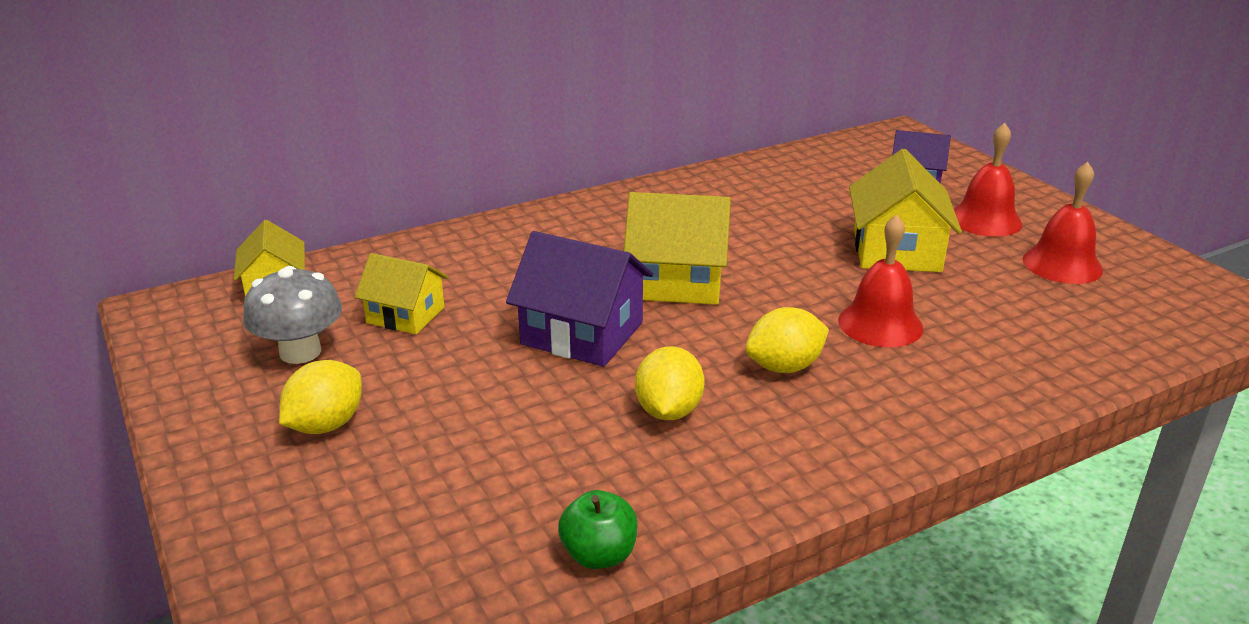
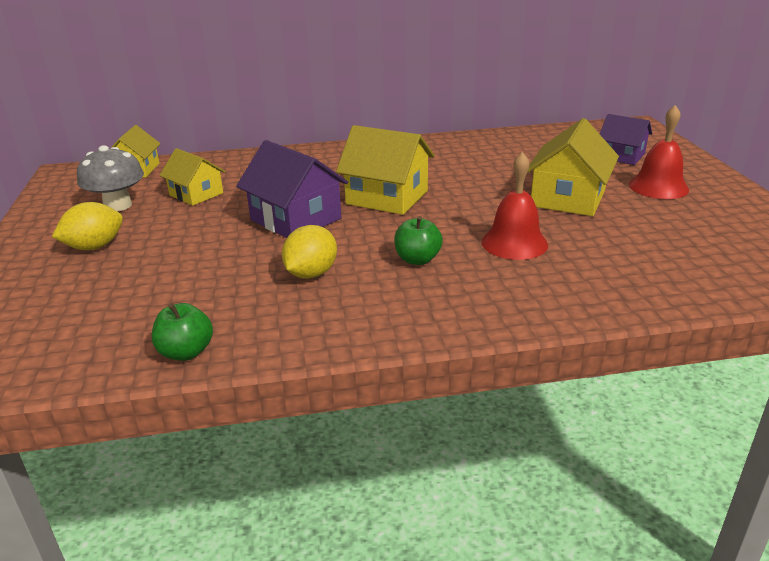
camera: 20 degrees right, 0 degrees up
yellow lemon [745,307,829,373] -> green apple [394,216,443,265]
red bell [1022,162,1103,284] -> none

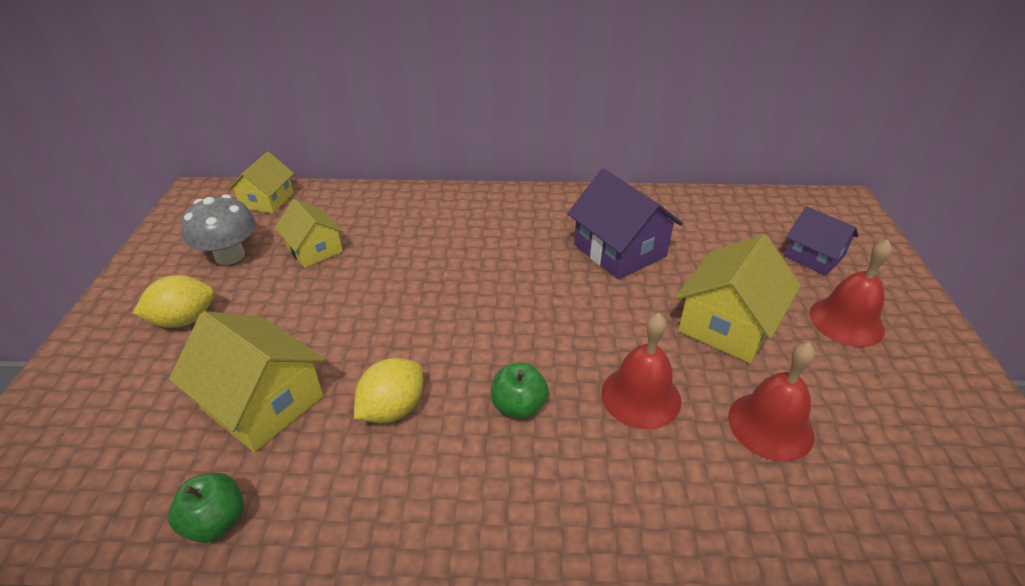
camera: 10 degrees right, 10 degrees up
purple house [236,140,348,238] -> purple house moved to [567,169,683,279]
yellow house [336,125,435,215] -> yellow house moved to [169,311,326,452]
none -> red bell [728,342,815,462]

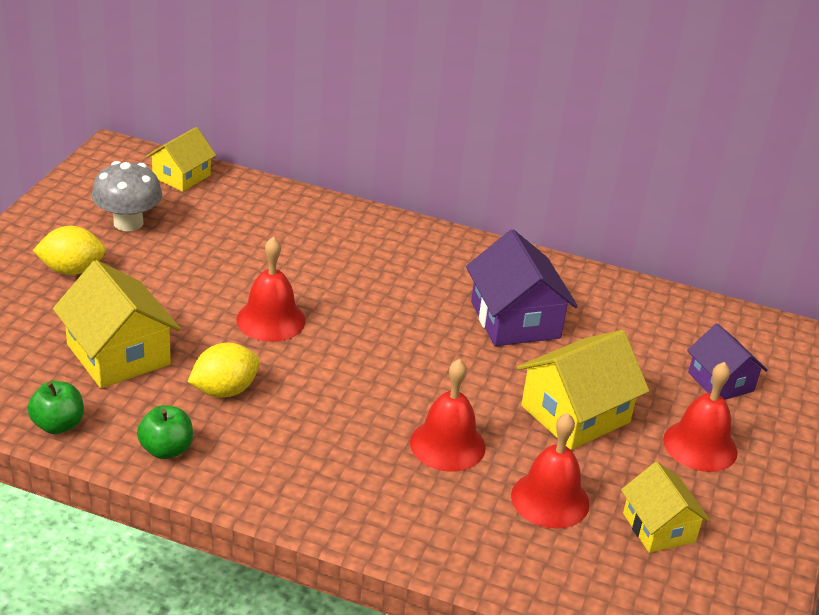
camera: 15 degrees right, 5 degrees down
yellow house [275,199,345,268] -> yellow house moved to [621,462,710,553]
green apple [491,362,549,419] -> green apple moved to [137,405,193,459]
none -> red bell [236,237,305,342]

